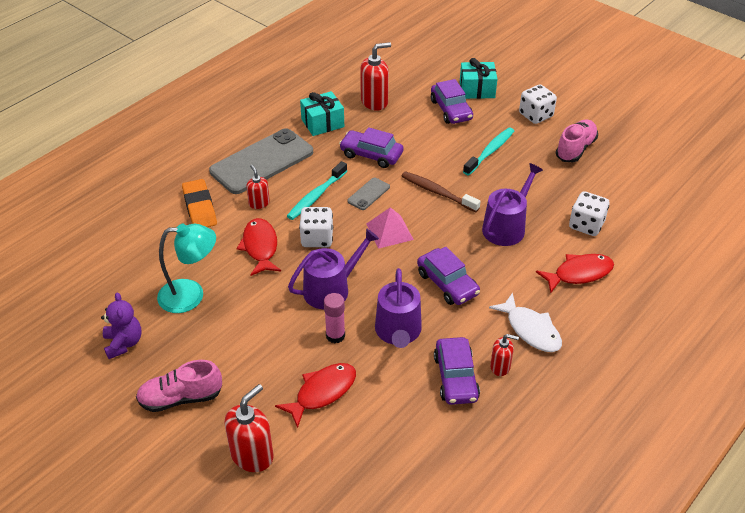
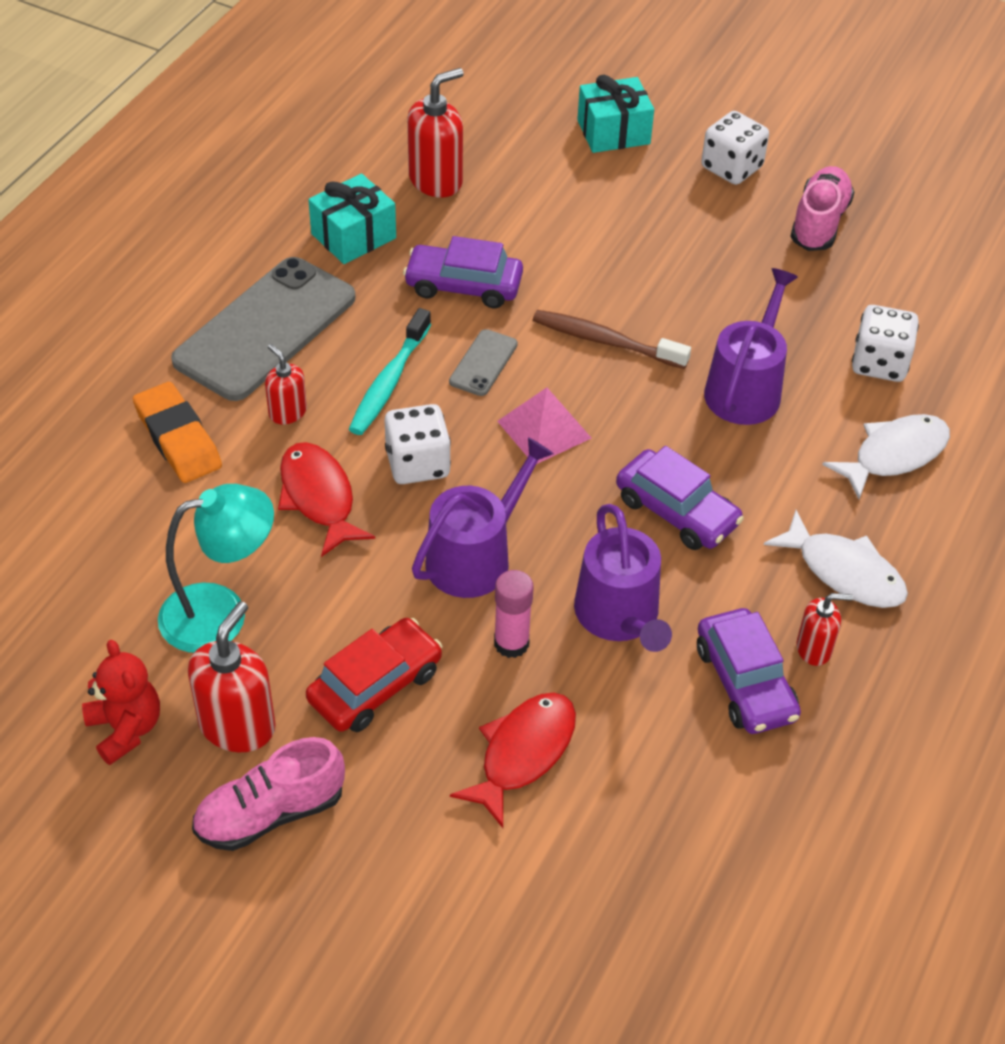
camera: 15 degrees left, 5 degrees up
purple teddy bear [101,292,141,359] -> red teddy bear [82,640,160,765]
red soap dispenser [224,384,273,472] -> red soap dispenser moved to [188,601,276,752]
purple car [431,79,473,124] -> none
turquoise toothbrush [463,127,514,176] -> none
red fish [536,254,614,293] -> white fish [822,414,950,499]
none -> red car [306,618,442,732]

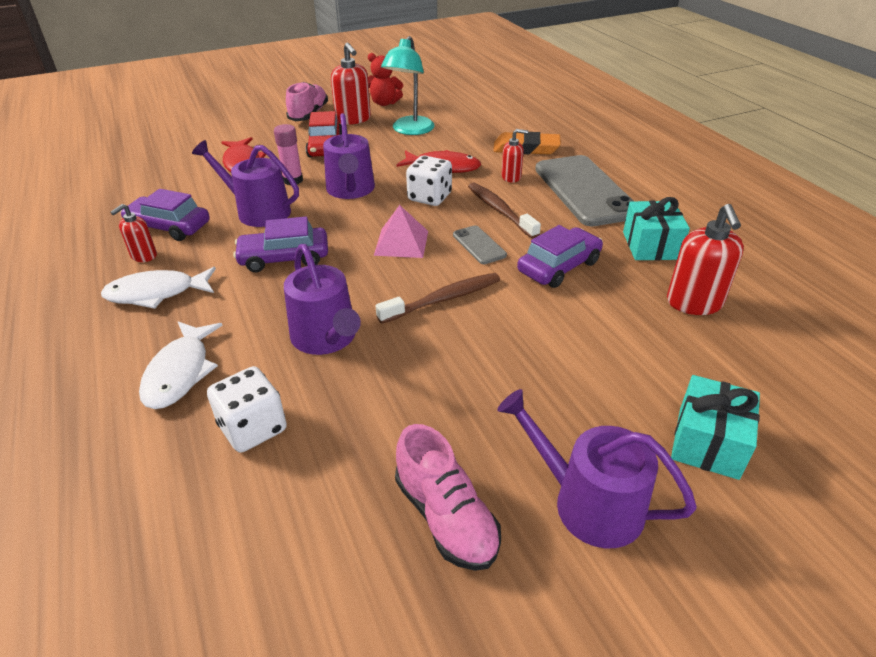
camera: 130 degrees right, 10 degrees down
turquoise toothbrush [349,308,431,435] -> brown toothbrush [468,182,541,239]
white dice [701,111,769,185] -> purple watering can [497,389,697,548]

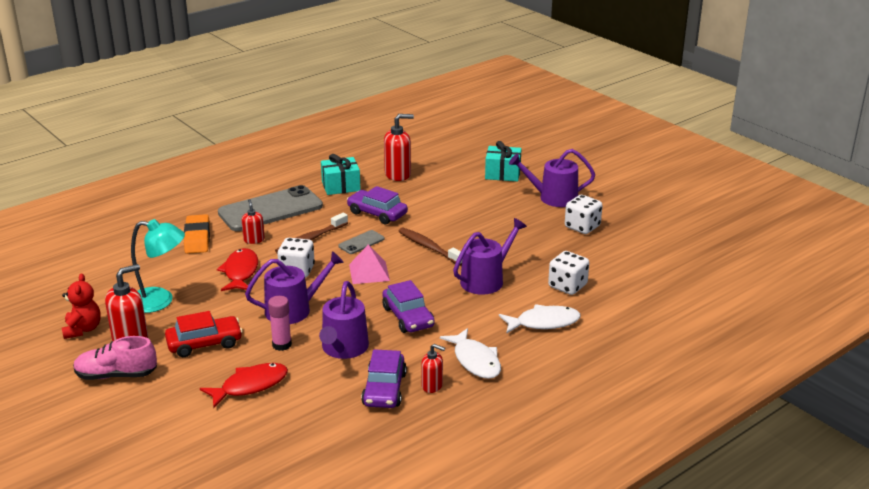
camera: 105 degrees left, 10 degrees down
pink shoe [395,424,501,571] -> white dice [565,195,603,234]
purple watering can [497,389,697,548] -> purple watering can turned 75 degrees clockwise [509,149,595,207]

